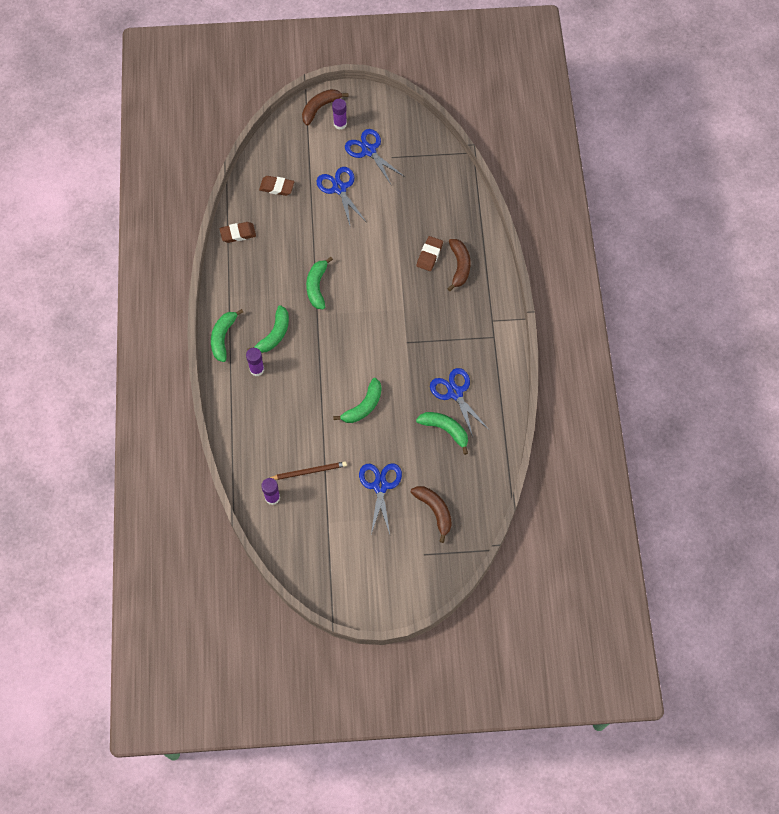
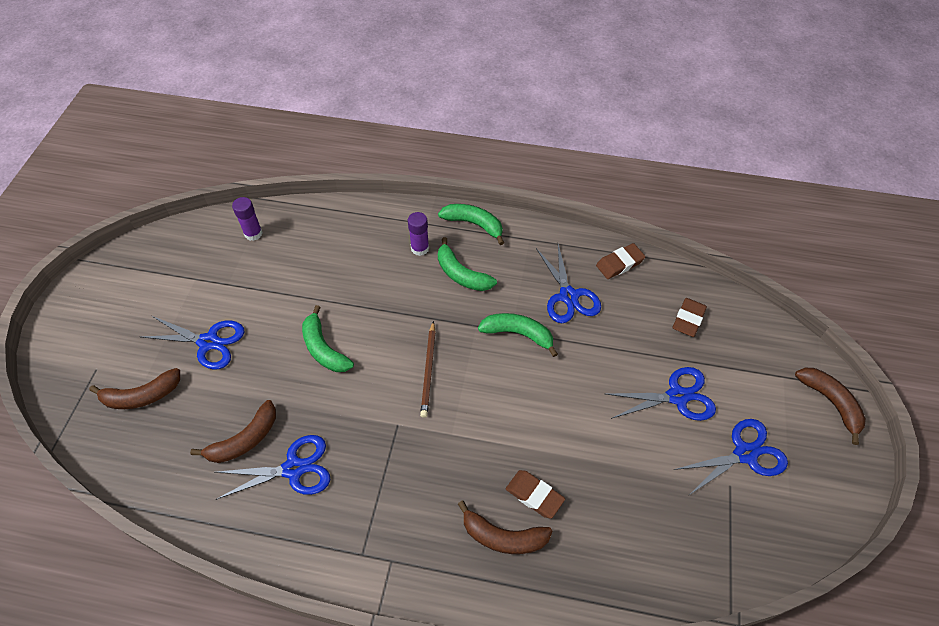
camera: 105 degrees right, 10 degrees down
brown eraser [219,222,256,243] -> brown eraser turned 60 degrees clockwise [596,243,645,279]
brown pencil [270,461,347,480] -> brown pencil moved to [420,321,436,418]
purple glue stick [332,99,347,130] -> none
green banana [416,412,468,455] -> brown banana [190,400,276,463]
none -> blue scissors [536,244,601,323]

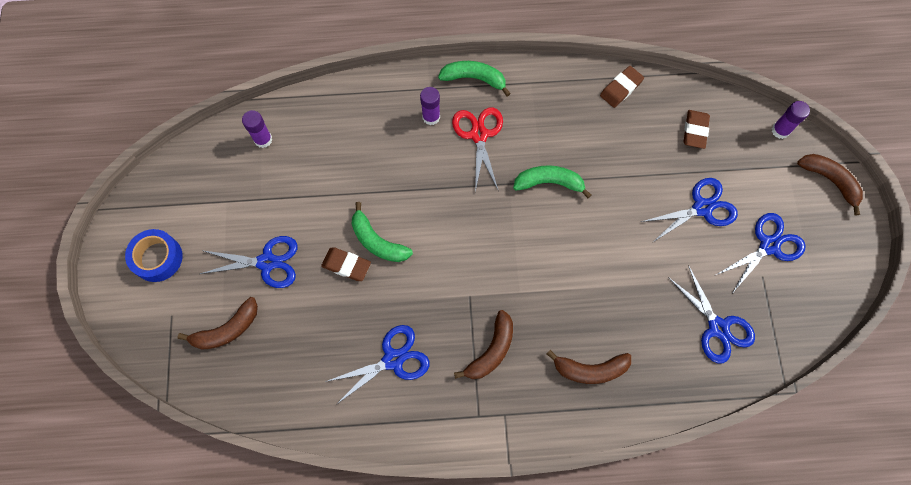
camera: 15 degrees left, 15 degrees up
brown banana [190,400,276,463] -> brown banana moved to [454,310,513,379]
brown pencil [420,321,436,418] -> none
green banana [438,237,497,291] -> red scissors [452,107,503,192]
brown eraser [506,470,565,519] -> brown eraser moved to [321,248,371,281]
blue scissors [536,244,601,323] -> blue scissors moved to [668,265,755,364]
none -> blue tape [125,229,183,282]
none -> purple glue stick [771,101,810,139]

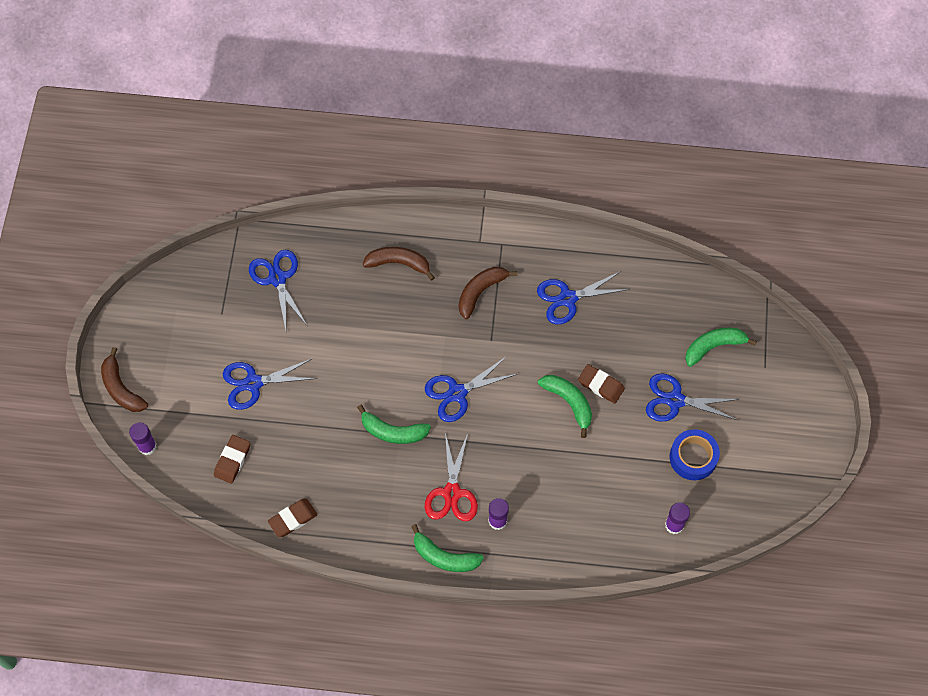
camera: 170 degrees left, 5 degrees down
blue tape [125,229,183,282] -> blue tape moved to [670,429,720,480]
brown banana [177,297,258,350] -> green banana [685,328,757,367]
blue scissors [716,213,806,292] -> blue scissors moved to [425,356,517,422]

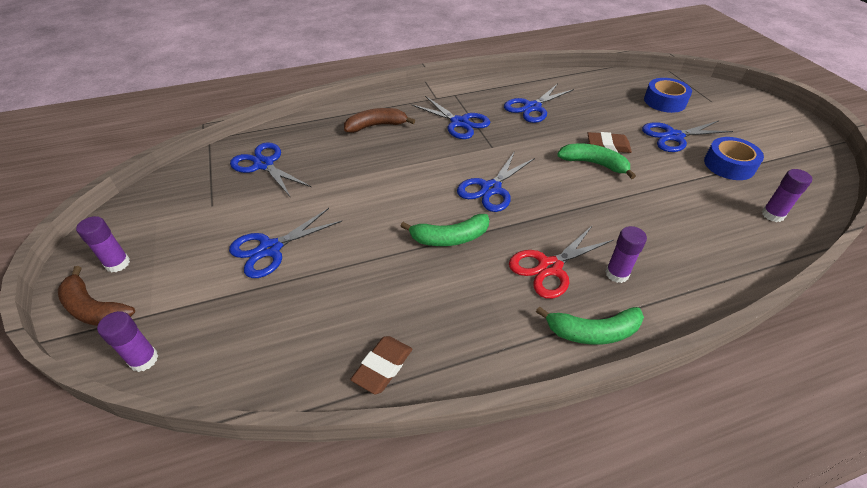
camera: 25 degrees left, 20 degrees down
brown eraser [214,435,251,484] -> none
red scissors [425,433,478,521] -> red scissors turned 75 degrees clockwise [509,225,614,299]
brown banana [459,267,517,319] -> blue scissors [411,96,490,139]
green banana [685,328,757,367] -> blue tape [644,78,692,113]
none -> purple glue stick [76,216,130,273]

